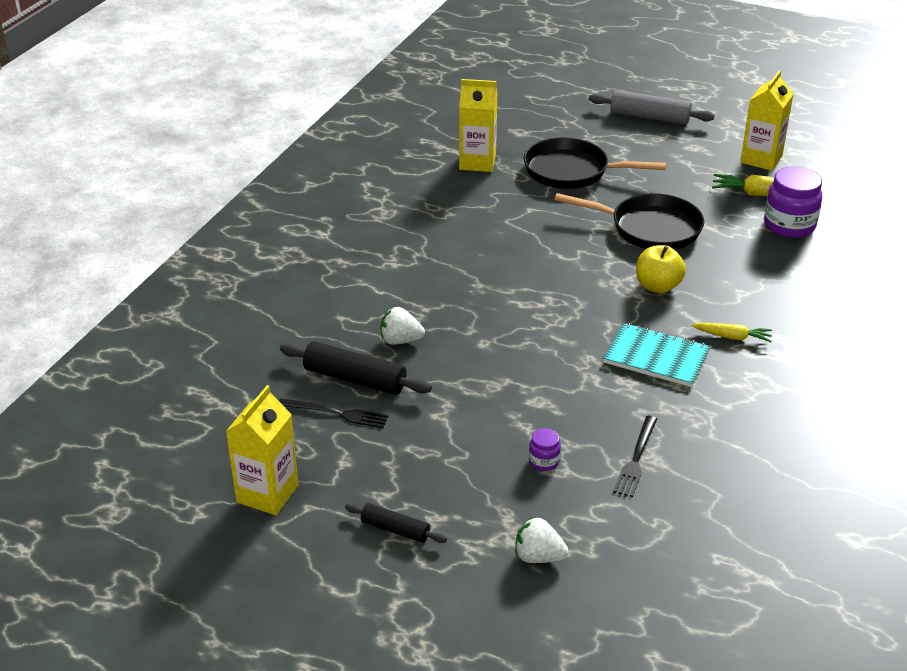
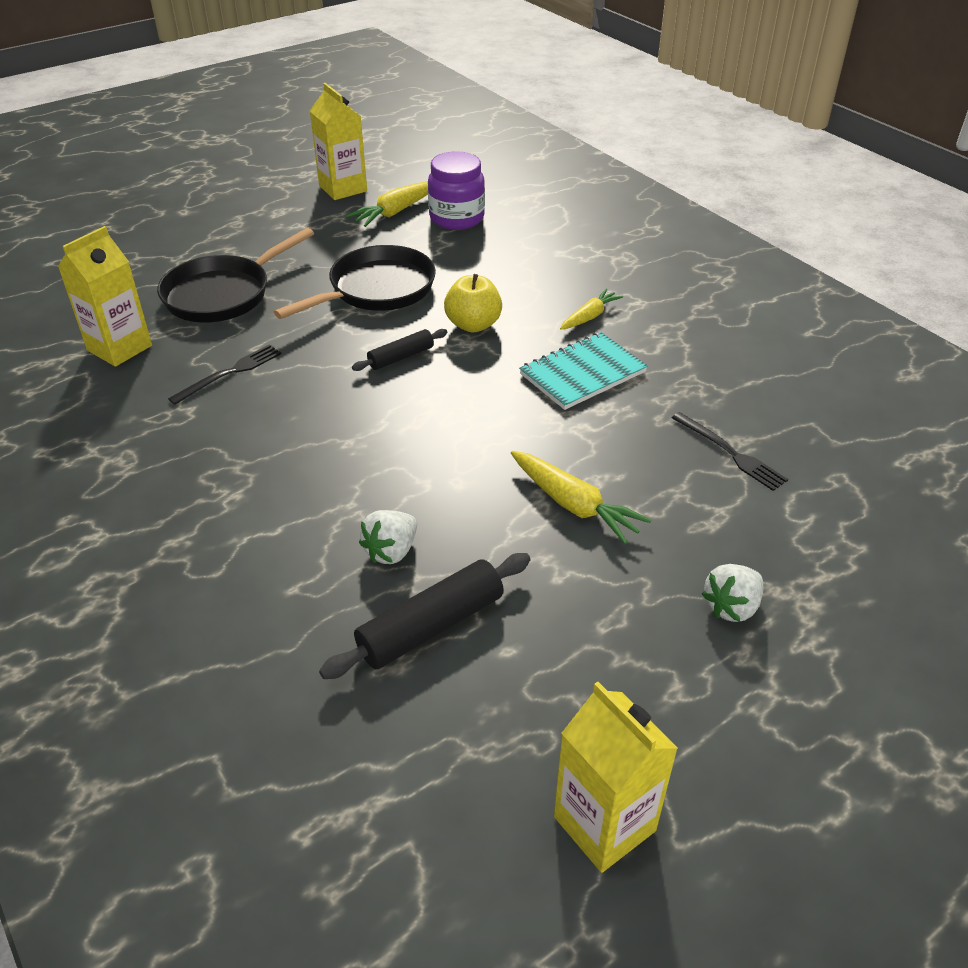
camera: 60 degrees left, 5 degrees up
black fork [279,398,389,428] -> black fork moved to [168,344,282,405]
black rolling pin [345,503,447,543] -> black rolling pin moved to [352,329,447,371]
white strawberry [515,517,569,563] -> white strawberry moved to [702,564,764,622]
purple jar [529,428,561,471] -> none
grey rolling pin [589,90,714,125] -> none
none -> yellow carrot [511,451,651,544]

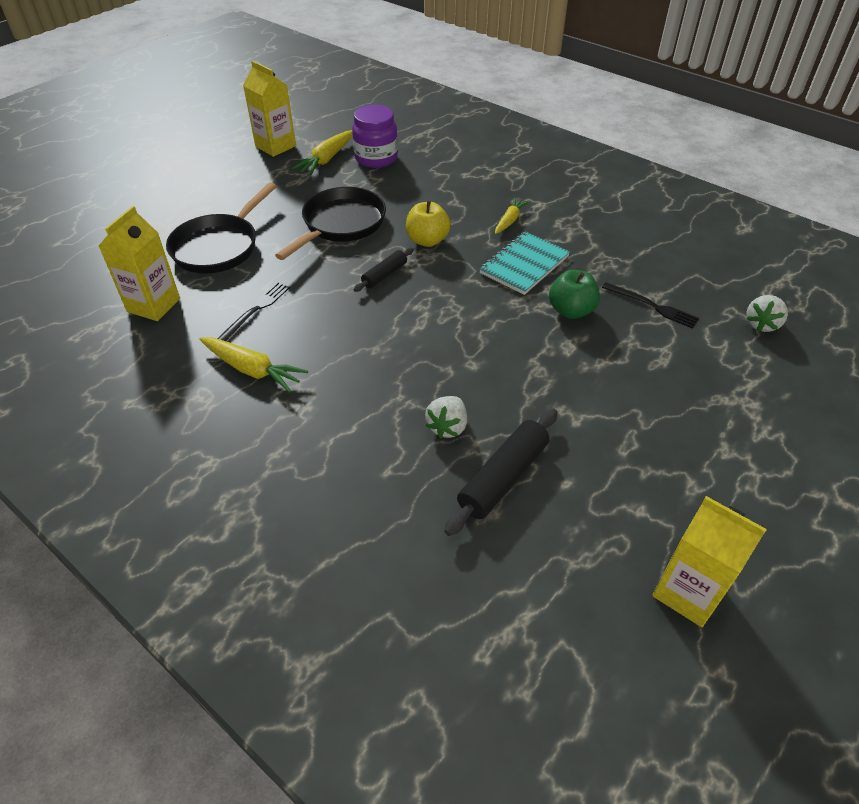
camera: 15 degrees left, 5 degrees up
yellow carrot [511,451,651,544] -> yellow carrot moved to [199,337,308,393]
white strawberry [702,564,764,622] -> white strawberry moved to [746,295,788,332]
none -> green apple [549,270,600,319]

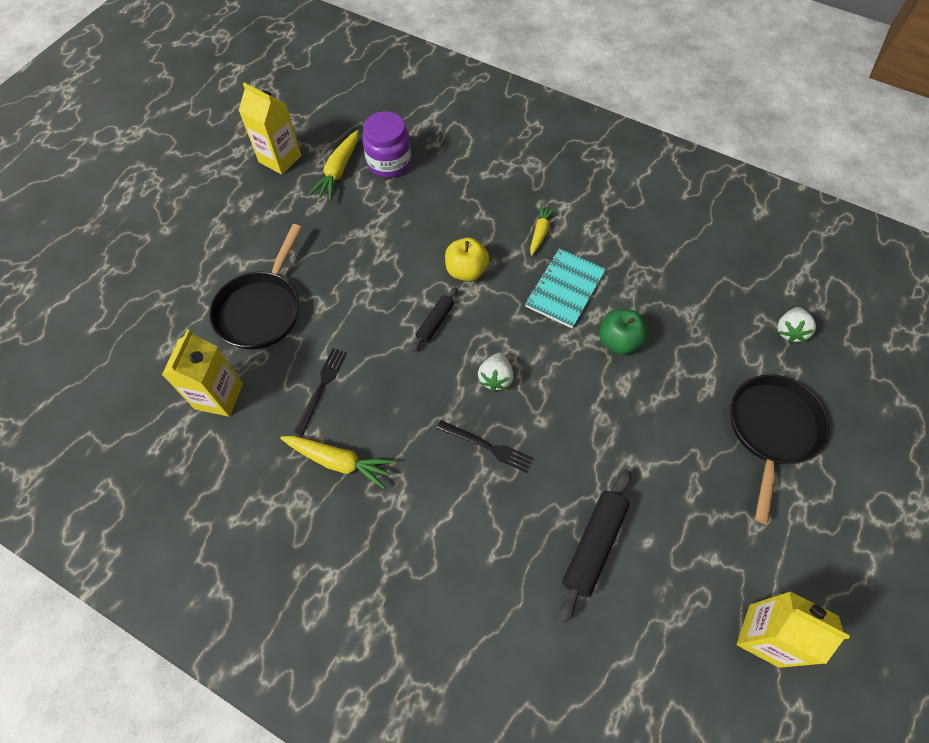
camera: 10 degrees left, 15 degrees up
black pan [275,187,386,260] -> black pan moved to [730,374,830,524]
white strawberry [425,396,467,439] -> white strawberry moved to [478,353,513,391]
black fork [602,282,699,329] -> black fork moved to [436,420,534,473]

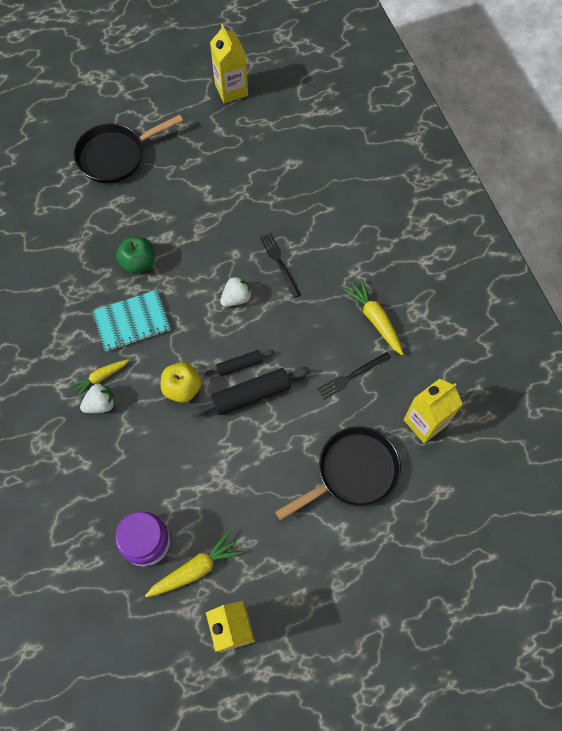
camera: 140 degrees left, 5 degrees up
black rolling pin [559,470,631,623] -> black rolling pin moved to [191,367,310,417]
white strawberry [777,307,816,342] -> white strawberry moved to [80,383,115,413]

